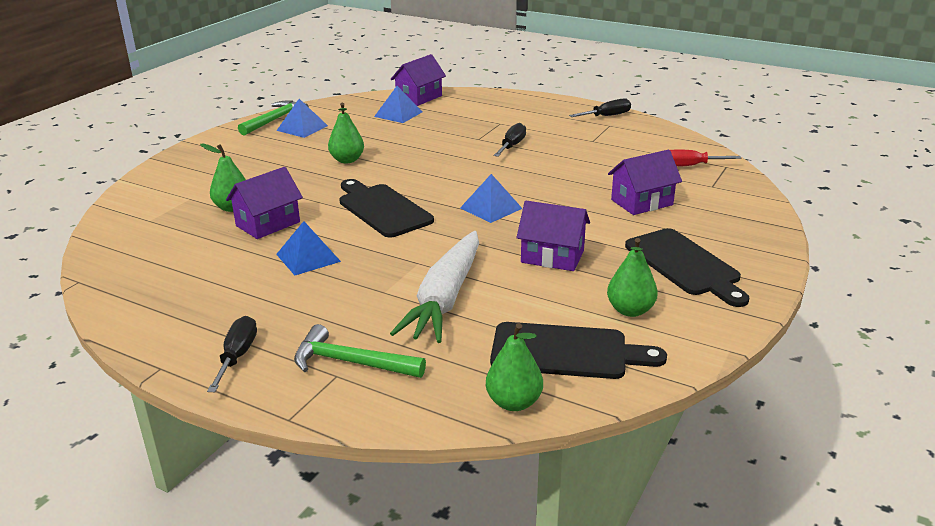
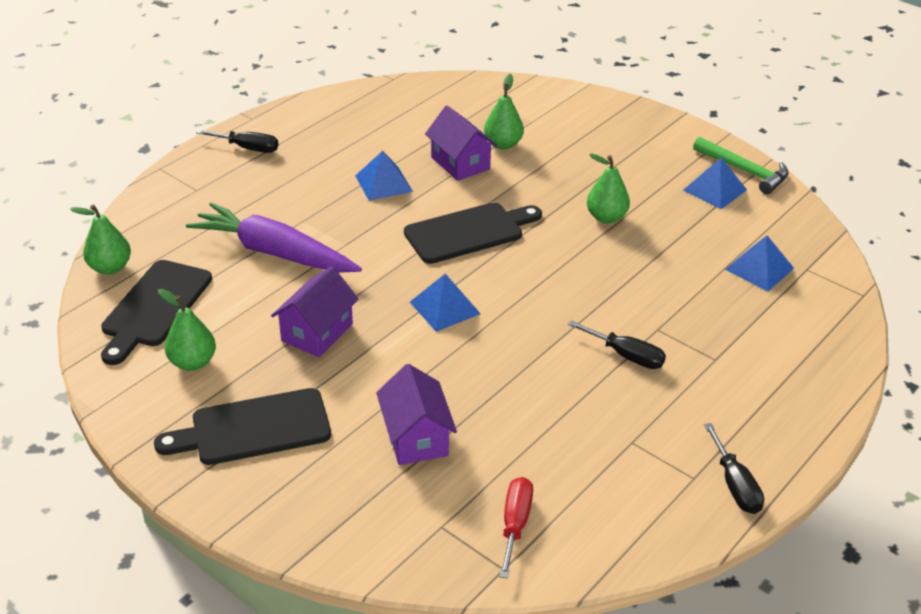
camera: 100 degrees right, 10 degrees up
green hammer [294,324,426,378] -> none
white carrot [390,231,479,343] -> purple carrot [186,202,362,273]
purple house [391,54,446,106] -> none

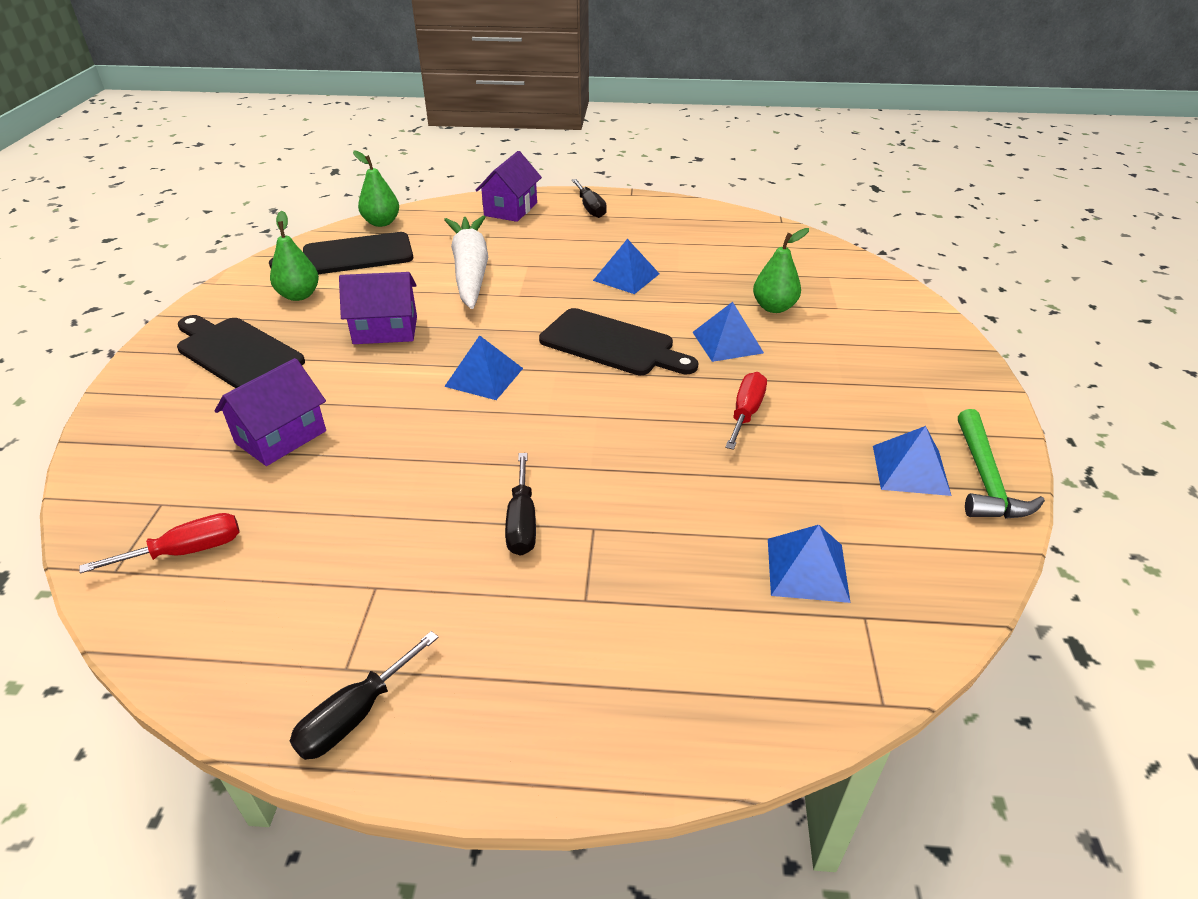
camera: 55 degrees right, 0 degrees up
purple carrot [186,202,362,273] -> white carrot [444,215,488,309]
purple house [425,106,497,181] -> purple house moved to [475,151,542,222]
green pear [587,153,630,223] -> red screwdriver [725,372,767,450]
none -> blue pyramid [692,302,764,362]

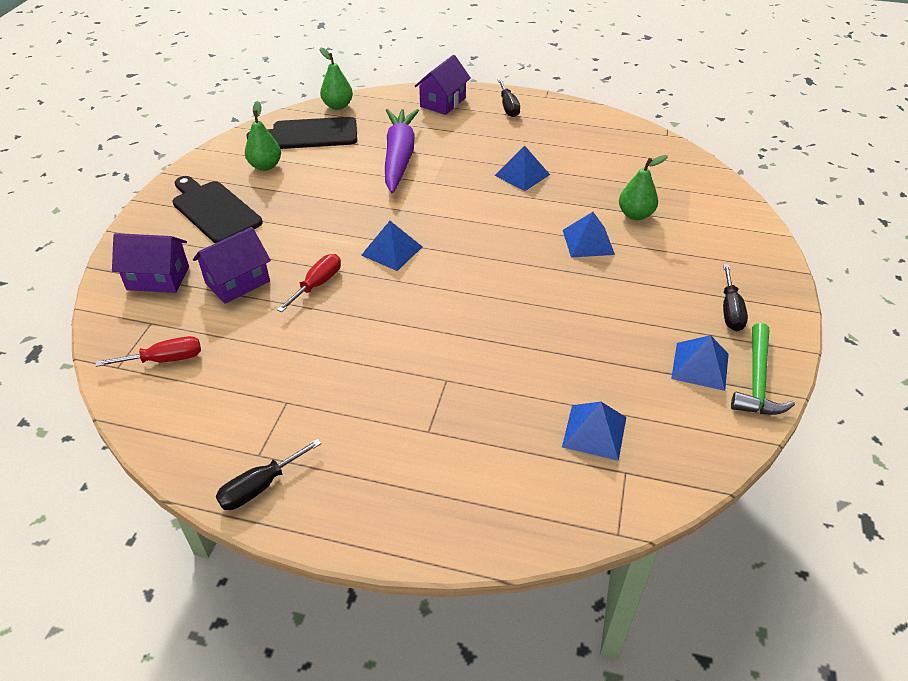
camera: 10 degrees right, 5 degrees up
purple house [339,272,417,344] -> purple house moved to [112,233,189,293]
white carrot [444,215,488,309] -> purple carrot [385,109,419,193]
black screwdriver [505,453,536,556] -> black screwdriver moved to [723,264,748,331]
black cutting board [539,308,698,375] -> none
red screwdriver [725,372,767,450] -> red screwdriver moved to [277,254,341,312]

